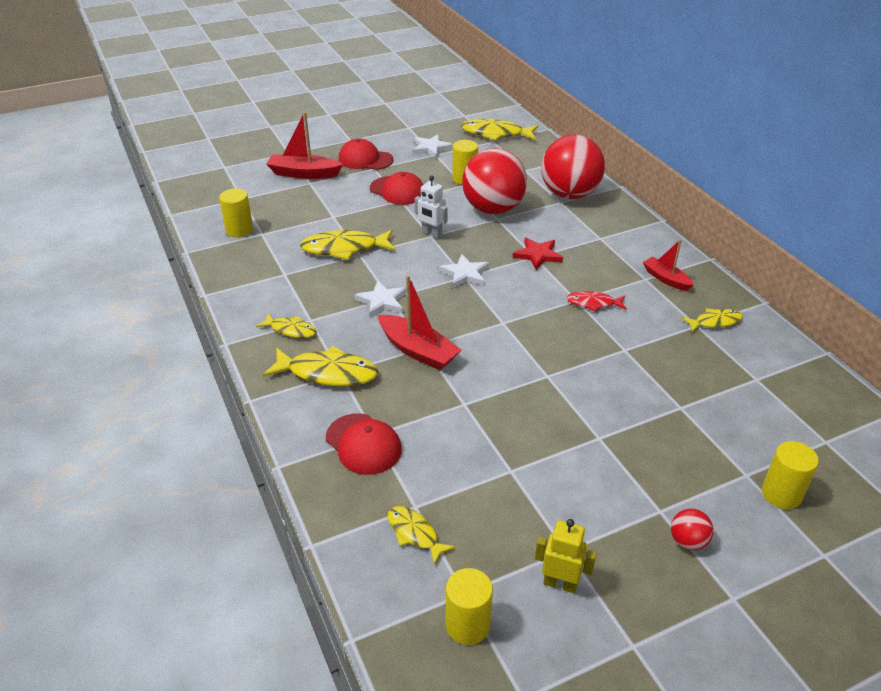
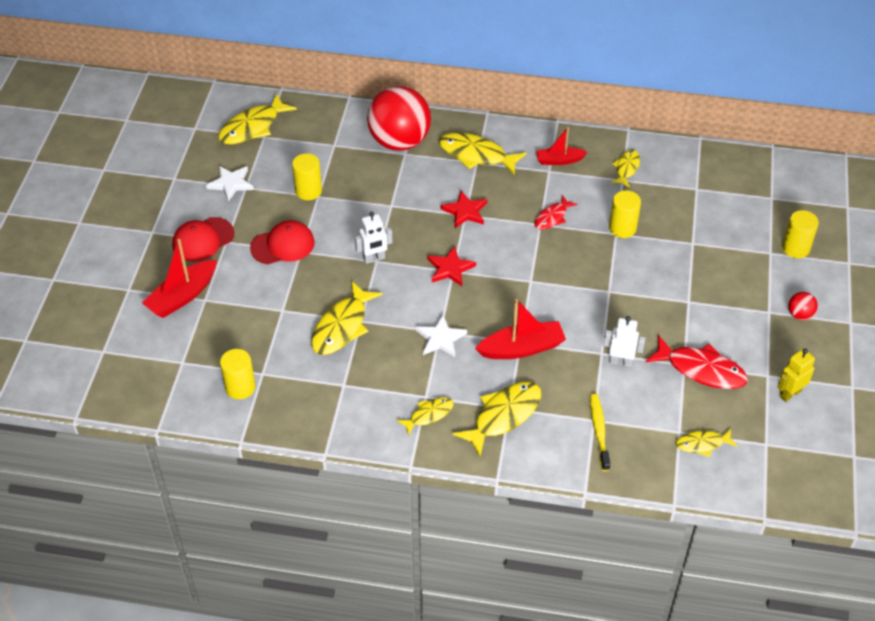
camera: 55 degrees left, 10 degrees up
red cap [326,413,402,475] -> yellow toothbrush [590,394,611,471]
white star [439,254,489,288] -> red star [427,246,476,286]
yellow cylinder [446,568,493,645] -> yellow cylinder moved to [609,190,641,238]
red ball [462,148,527,214] -> none
none -> yellow fish [439,132,526,175]
none -> white robot [603,316,646,367]
none -> red fish [645,335,748,389]

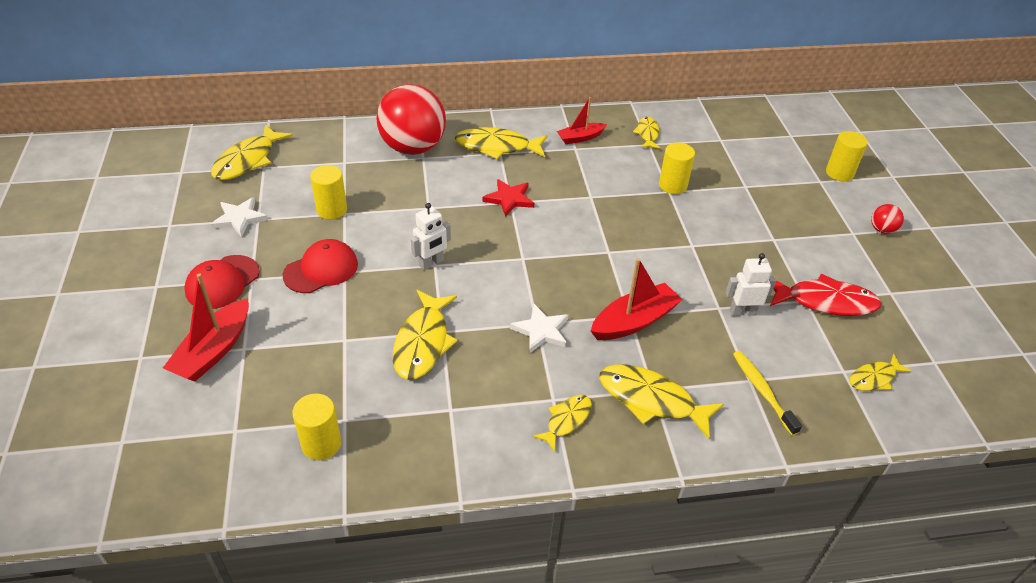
camera: 20 degrees left, 5 degrees down
red star [427,246,476,286] -> none
yellow fish [453,382,541,457] -> yellow fish turned 90 degrees counterclockwise [599,364,724,439]
red fish [534,195,577,230] -> none
yellow robot [777,349,815,402] -> none

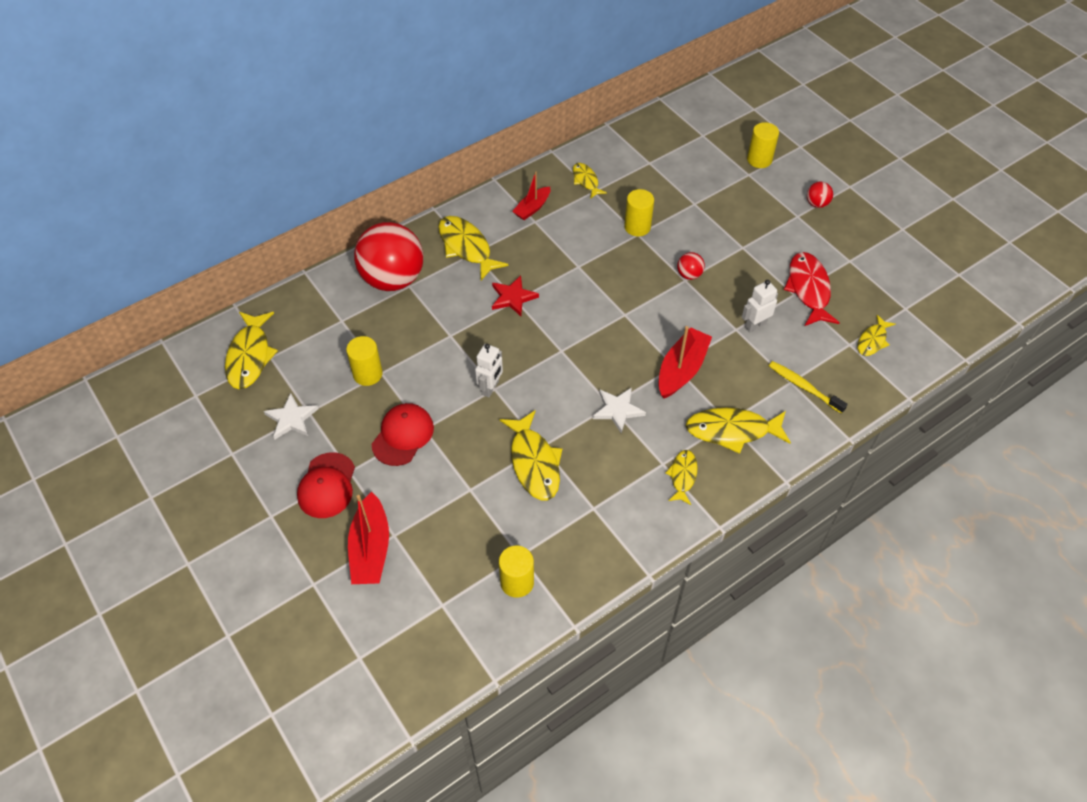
camera: 25 degrees left, 10 degrees up
yellow fish [455,127,548,159] -> yellow fish turned 75 degrees clockwise [438,216,509,280]
red fish [770,274,881,316] -> red fish turned 75 degrees counterclockwise [784,252,840,326]
none -> red ball [677,252,705,280]

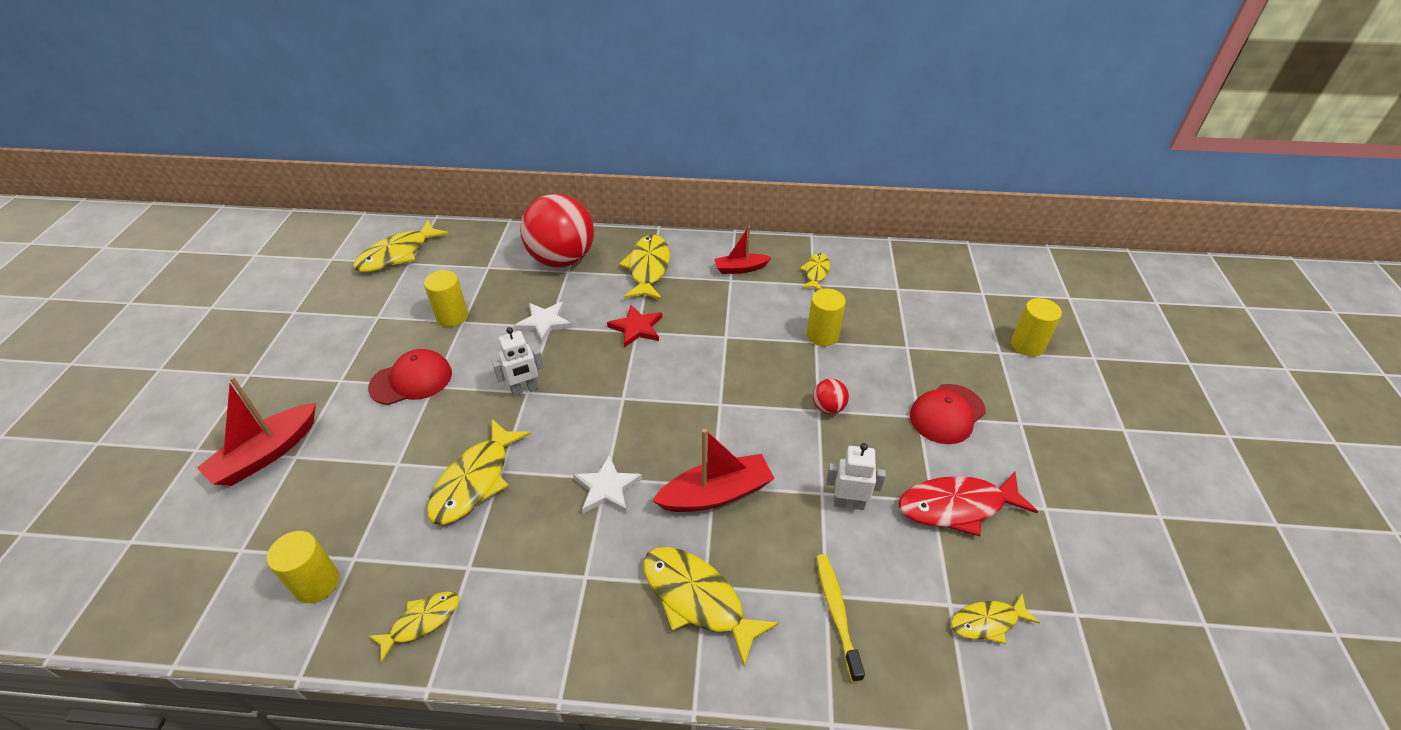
camera: 40 degrees right, 10 degrees down
white star [264,393,318,440] -> white star moved to [514,302,572,343]
red cap [297,452,355,518] -> red cap moved to [910,384,986,444]
yellow fish [665,450,698,505] -> yellow fish moved to [369,592,460,663]
red fish [784,252,840,326] -> red fish turned 135 degrees counterclockwise [899,472,1038,536]
red ball [807,182,833,208] -> none

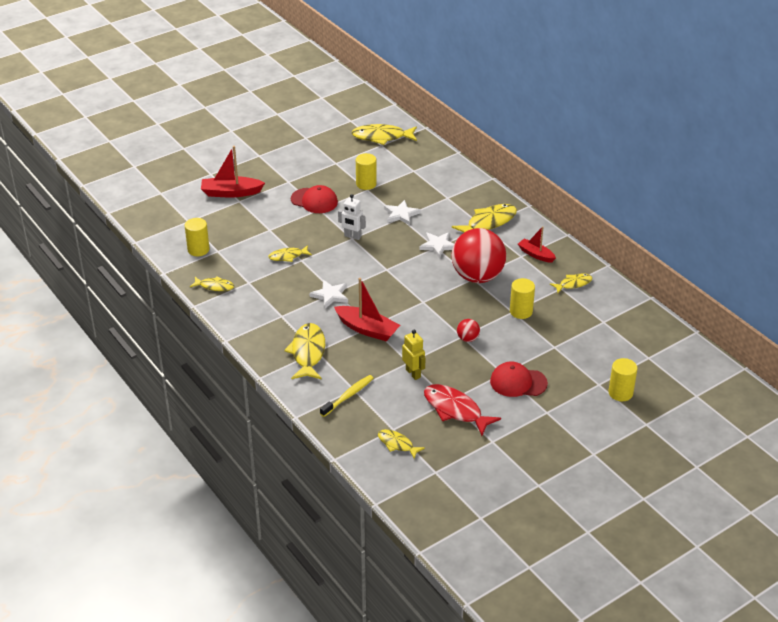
camera: 50 degrees right, 5 degrees down
yellow fish [427,419,531,525] -> yellow fish [268,245,312,262], size x0.58
red ball [520,194,594,267] -> red ball moved to [451,228,506,283]
red star [607,305,662,347] -> white star [420,232,454,258]
white robot [826,443,886,510] -> yellow robot [402,330,426,380]

